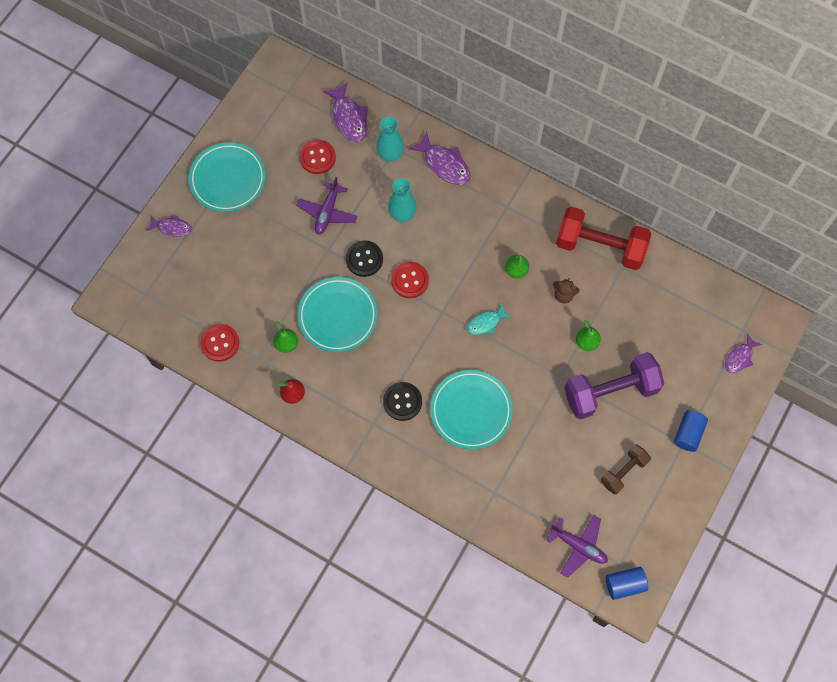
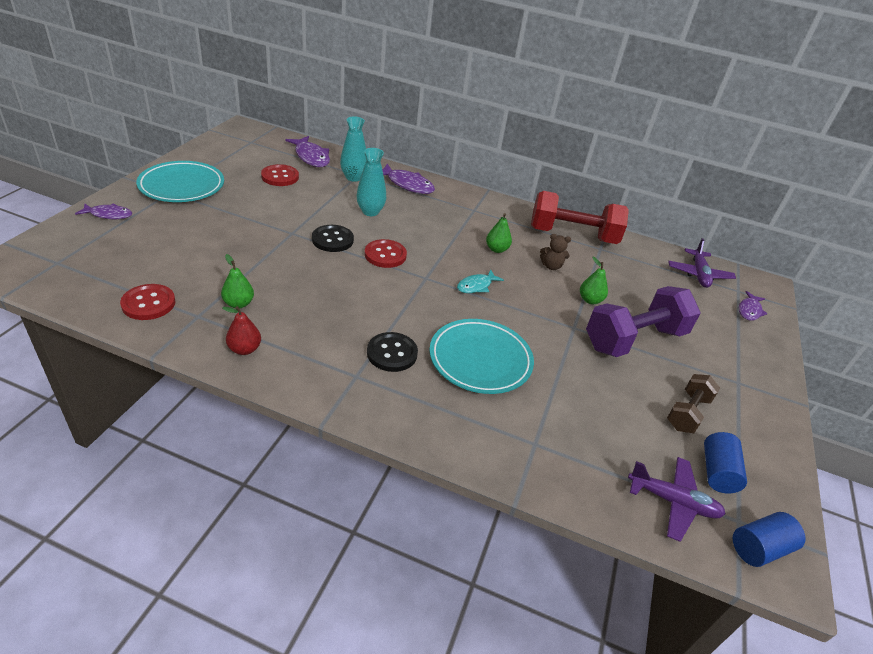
camera: 15 degrees left, 30 degrees down
purple plane [296,177,358,235] -> purple plane moved to [668,238,736,288]
turquoise plate [298,277,378,352] -> none
blue cylinder [674,410,708,452] -> blue cylinder moved to [704,432,747,493]

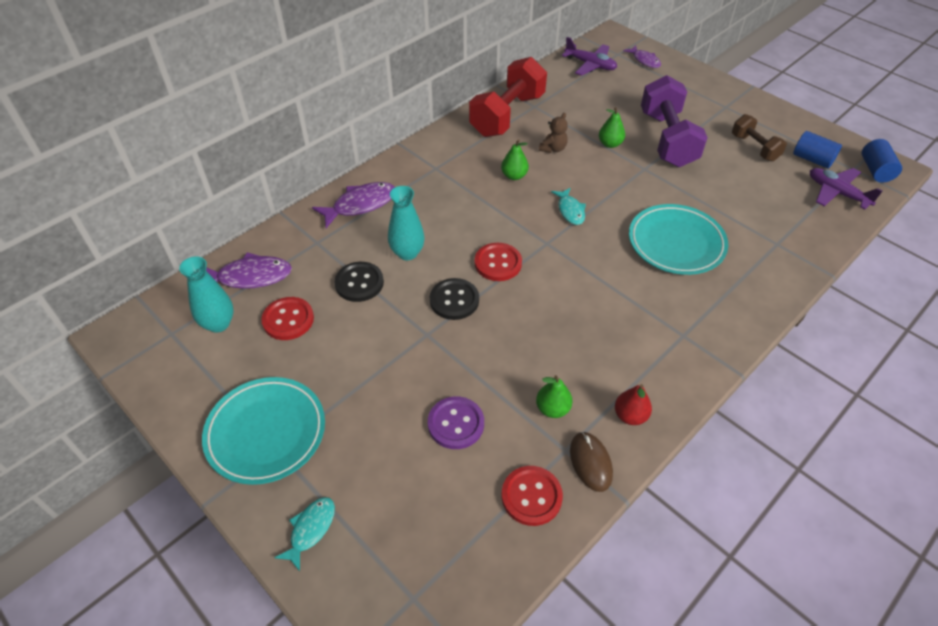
camera: 60 degrees left, 10 degrees up
purple fish [75,204,132,219] -> turquoise fish [274,497,335,571]
turquoise vase [340,116,366,182] -> turquoise vase moved to [179,256,233,333]
black button [367,332,418,372] -> black button moved to [334,262,384,302]
purple plane [628,457,726,542] -> purple plane turned 90 degrees counterclockwise [810,168,883,210]
none -> purple button [428,396,484,449]
none -> brown mouse [570,432,613,492]

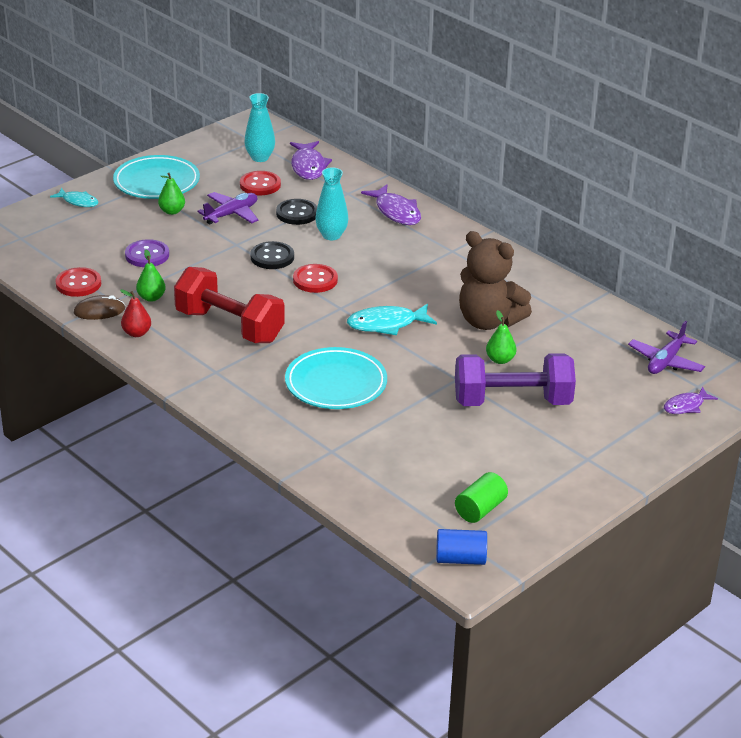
camera: 90 degrees right, 15 degrees down
red dumbbell [469,57,547,137] -> red dumbbell moved to [174,267,285,343]
green pear [501,139,529,180] -> green pear moved to [158,172,185,215]
brown teddy bear [539,113,568,153] -> brown teddy bear [459,231,532,330], size x2.31
turquoise fish [551,188,586,225] -> turquoise fish [347,304,437,335], size x1.58
brown dumbbell [732,114,787,161] -> none
blue cylinder [793,131,842,169] -> green cylinder [455,472,508,523]
purple plane [810,168,883,210] -> purple plane moved to [197,192,259,224]

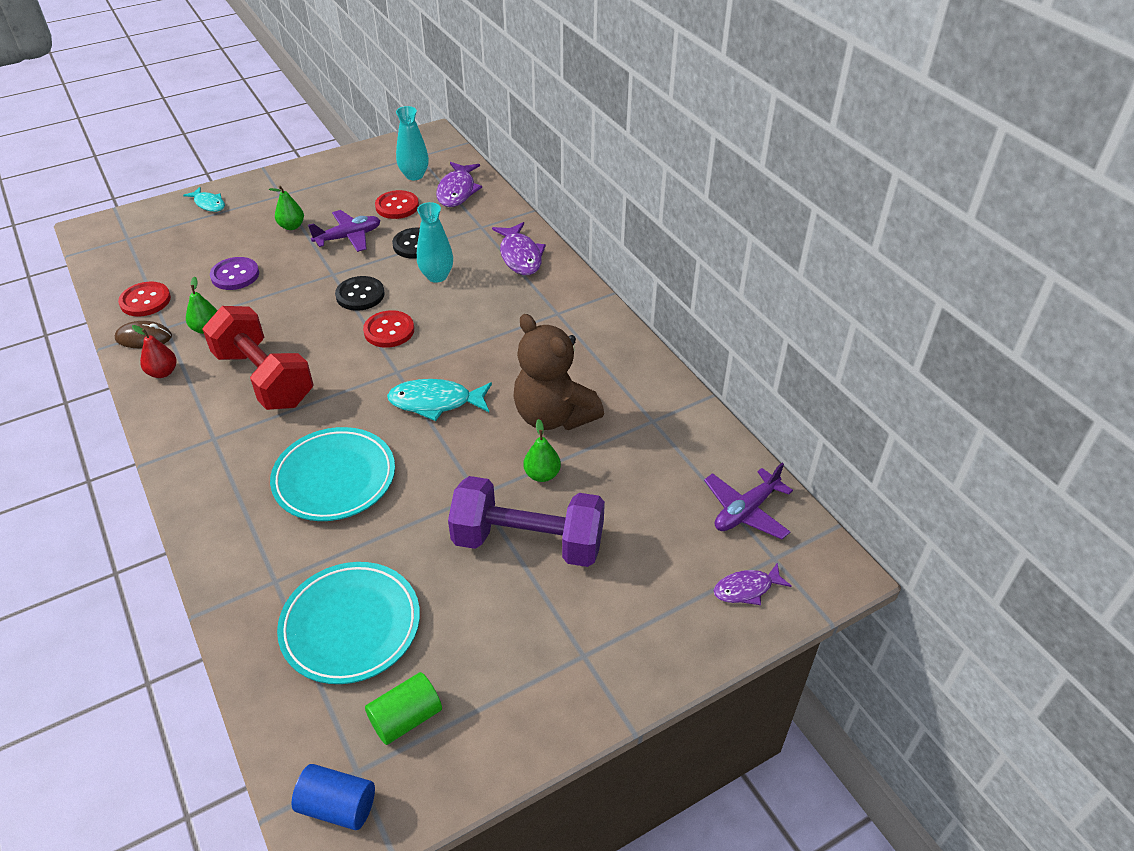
camera: 15 degrees right, 10 degrees up
turquoise plate [113,155,200,199] -> turquoise plate moved to [277,562,420,684]

